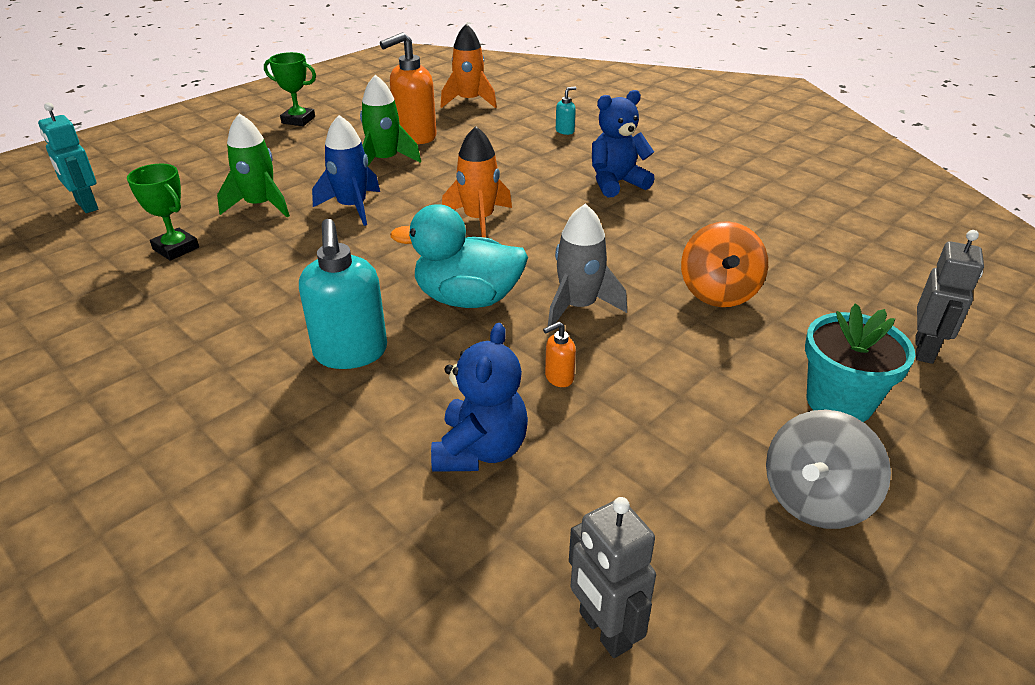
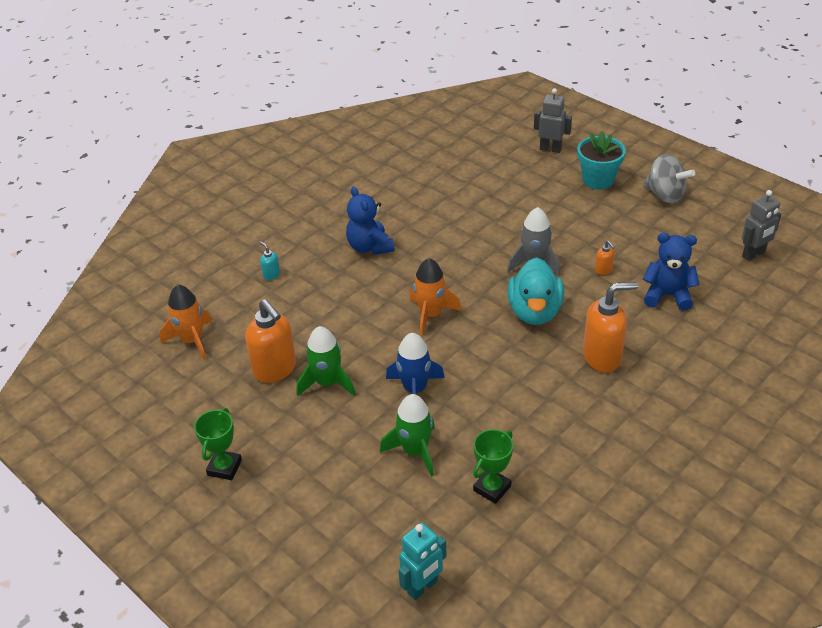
camera: 90 degrees left, 5 degrees up
turquoise soap dispenser [299,219,387,369] -> orange soap dispenser [583,282,638,372]
orange spinning top [681,221,768,307] -> none

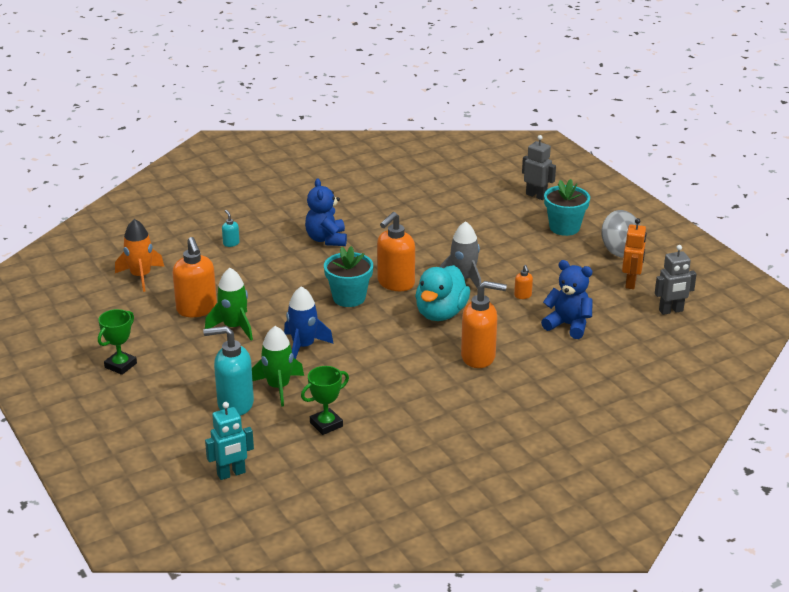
camera: 15 degrees right, 10 degrees down
orange rocket [409,258,462,336] -> turquoise flower pot [324,246,373,307]
none -> turquoise soap dispenser [203,326,254,416]
none -> orange soap dispenser [377,212,415,291]
none -> orange robot [622,218,647,289]

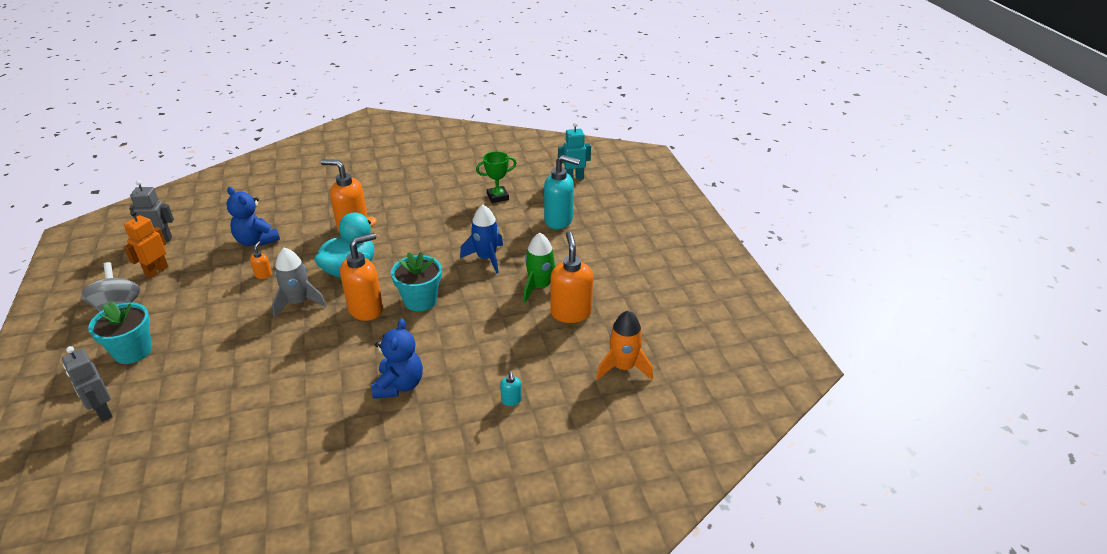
camera: 165 degrees left, 5 degrees up
green trophy [98,309,137,375] -> none
green rocket [252,326,304,407] -> none

